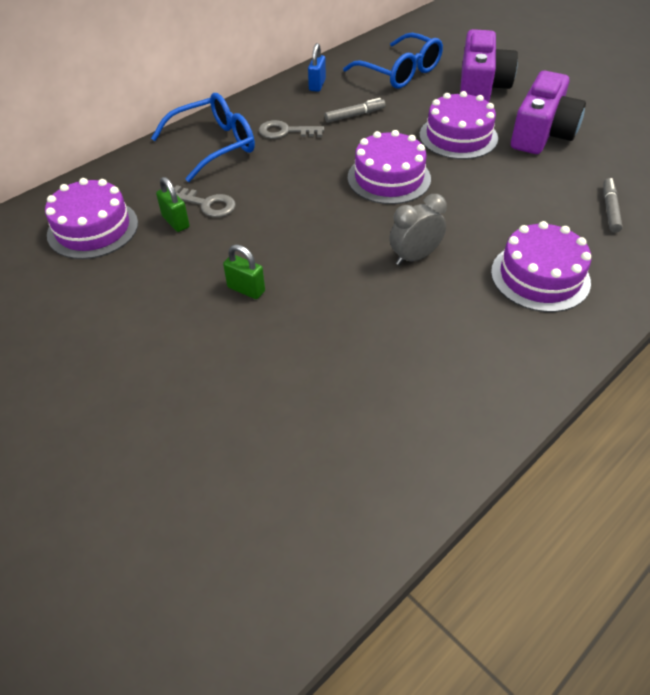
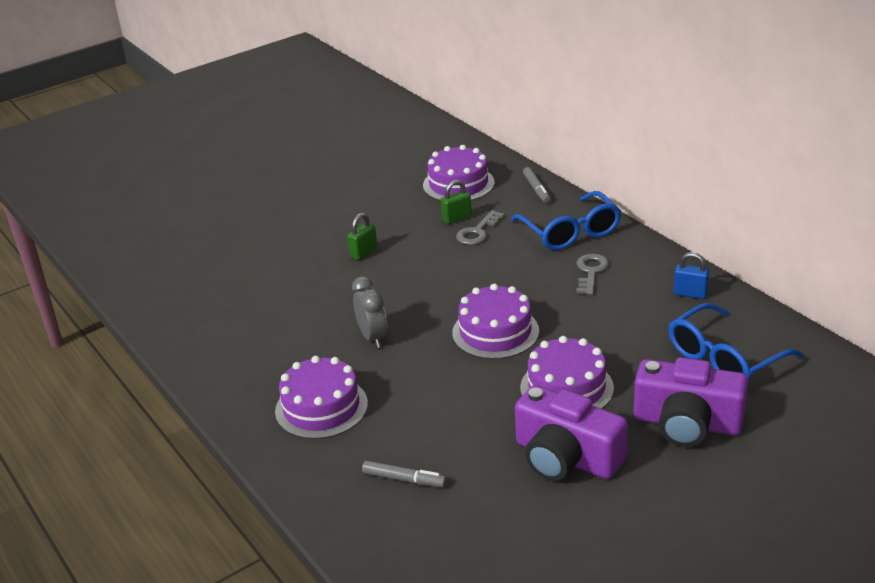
camera: 100 degrees right, 15 degrees down
grey marker [324,98,386,123] -> grey marker moved to [523,167,551,203]

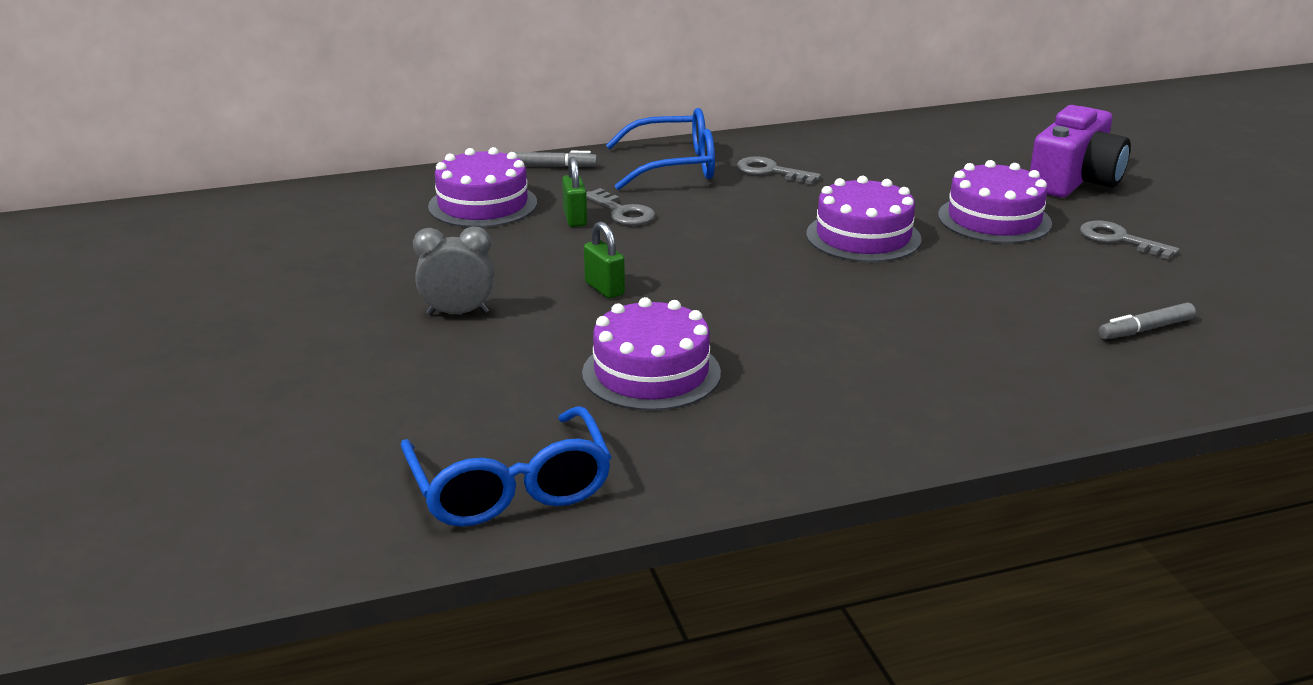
camera: 75 degrees left, 5 degrees down
purple cake [275,356,368,439] -> purple cake moved to [582,297,721,411]
grey clock [352,276,387,348] -> grey clock moved to [413,226,494,315]
grey marker [362,460,446,487] -> grey marker turned 150 degrees counterclockwise [1099,303,1196,339]
purple camera [515,385,628,481] -> grey key [1080,221,1180,259]
blue glasses [669,303,803,382] -> blue glasses moved to [401,406,612,527]
blue padlock [674,252,710,299] -> none

